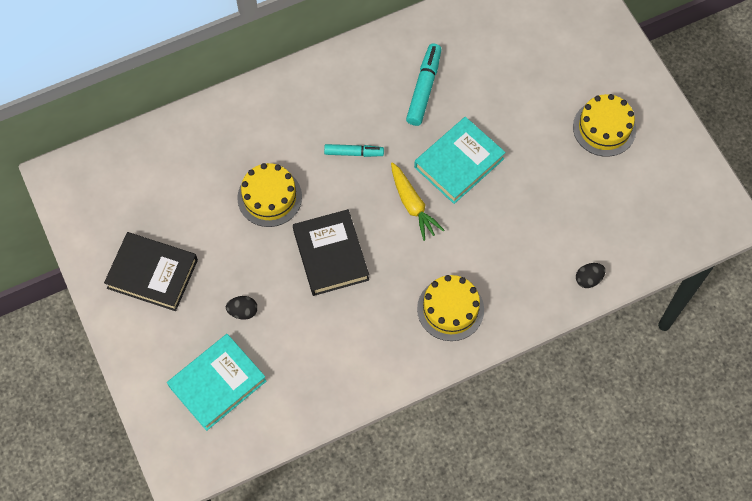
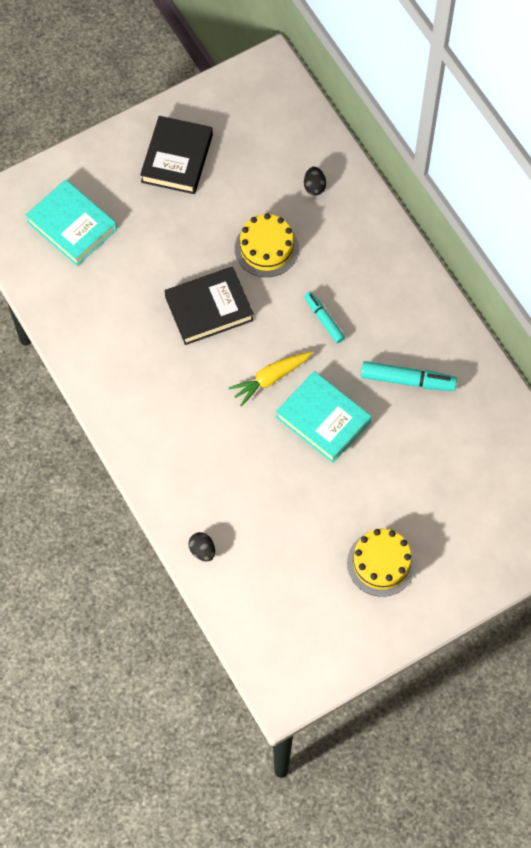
camera: 85 degrees right, 0 degrees up
black egg [226,296,258,320] -> black egg moved to [304,167,326,196]
turquoise marker [324,144,384,157] -> turquoise marker turned 150 degrees clockwise [304,292,345,343]
yellow cake [417,275,484,341] -> none

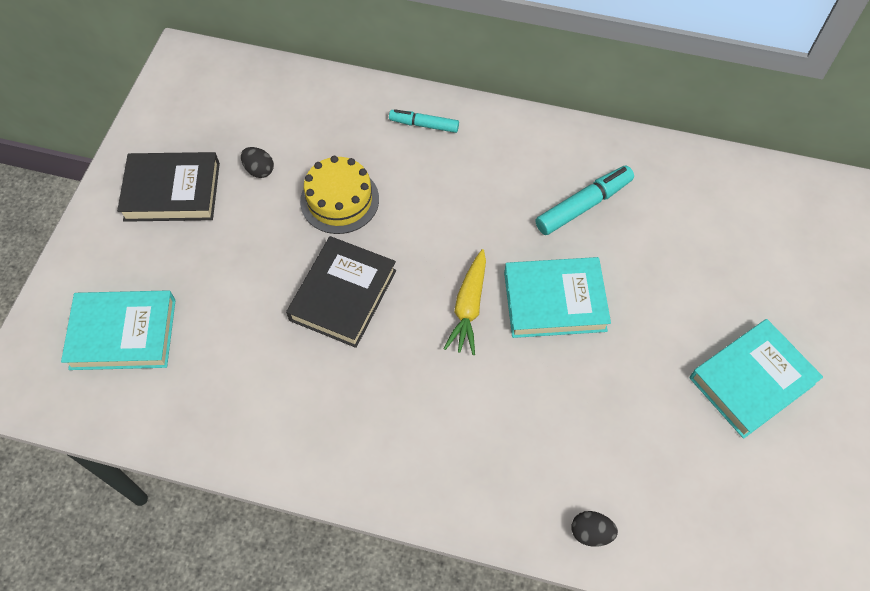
camera: 45 degrees left, 5 degrees down
black book [140,116,213,194] -> black book turned 60 degrees counterclockwise [117,152,220,222]
black egg [304,167,326,196] -> black egg moved to [241,147,274,178]
turquoise marker [304,292,345,343] -> turquoise marker moved to [389,109,459,133]
yellow cake [347,529,416,597] -> turquoise book [689,319,823,439]

